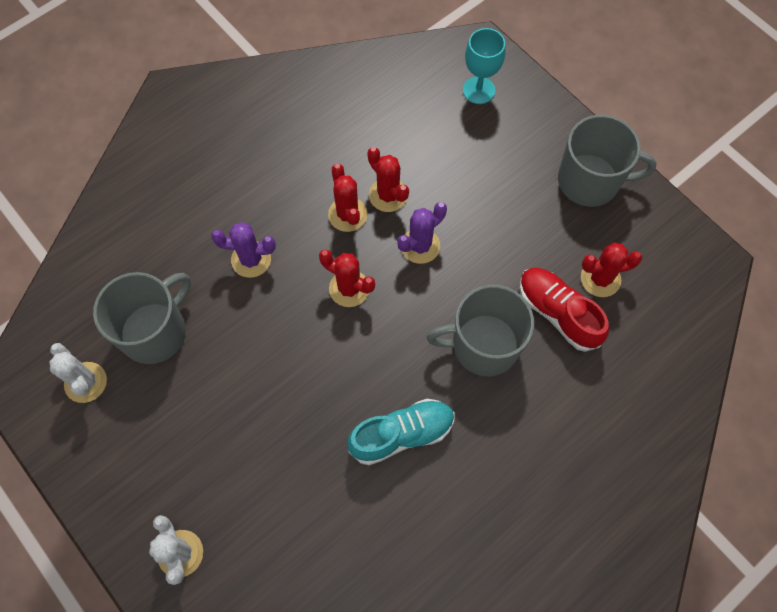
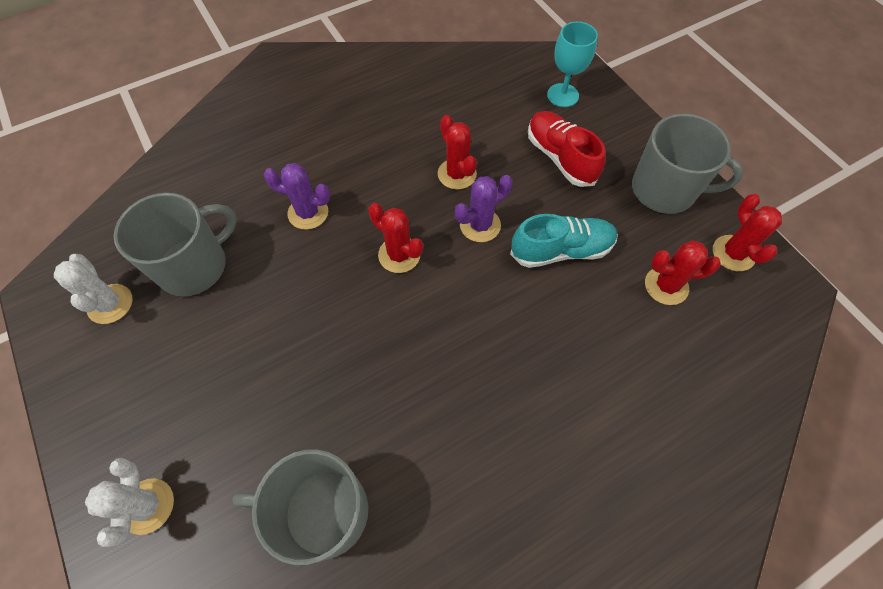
camera: 10 degrees right, 5 degrees down
red cactus [328,164,367,232] -> red cactus moved to [713,194,782,271]
turquoise shoe [347,399,455,465] -> turquoise shoe moved to [510,214,618,268]
grey mug [426,285,534,376] -> grey mug moved to [232,449,368,565]
red shoe [519,268,609,352] -> red shoe moved to [528,111,606,187]

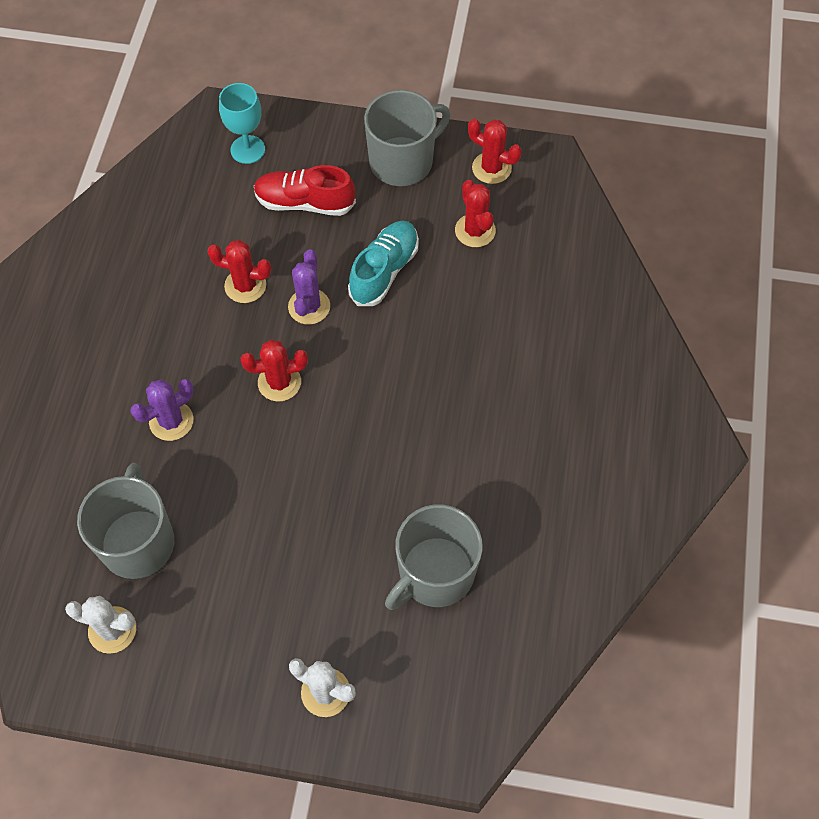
camera: 50 degrees left, 0 degrees up
red cactus [645,241,721,305] -> red cactus turned 60 degrees counterclockwise [455,180,496,247]

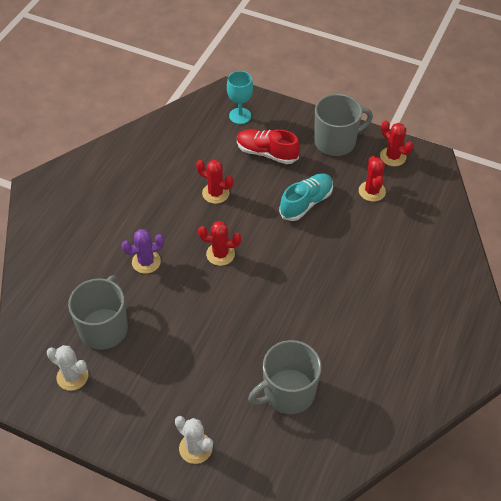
camera: 15 degrees right, 10 degrees down
purple cactus [288,249,330,325] -> none

